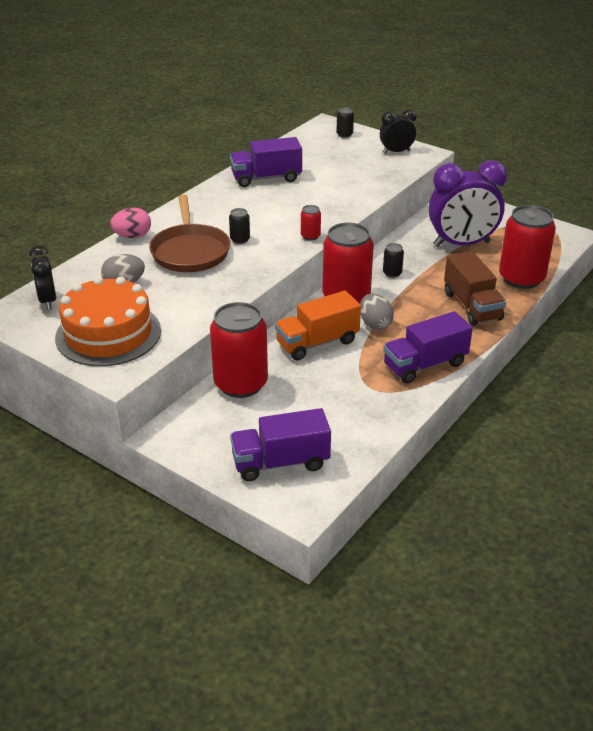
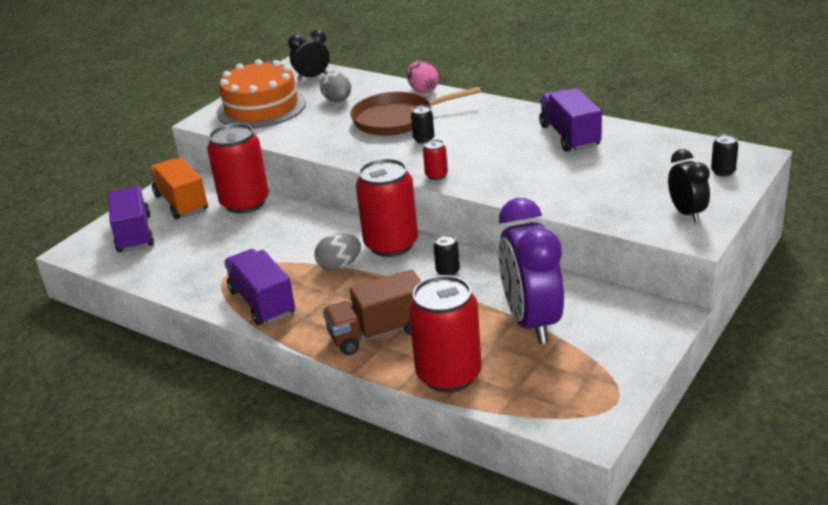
camera: 90 degrees right, 5 degrees down
orange truck [275,291,361,361] -> orange truck moved to [149,158,208,219]

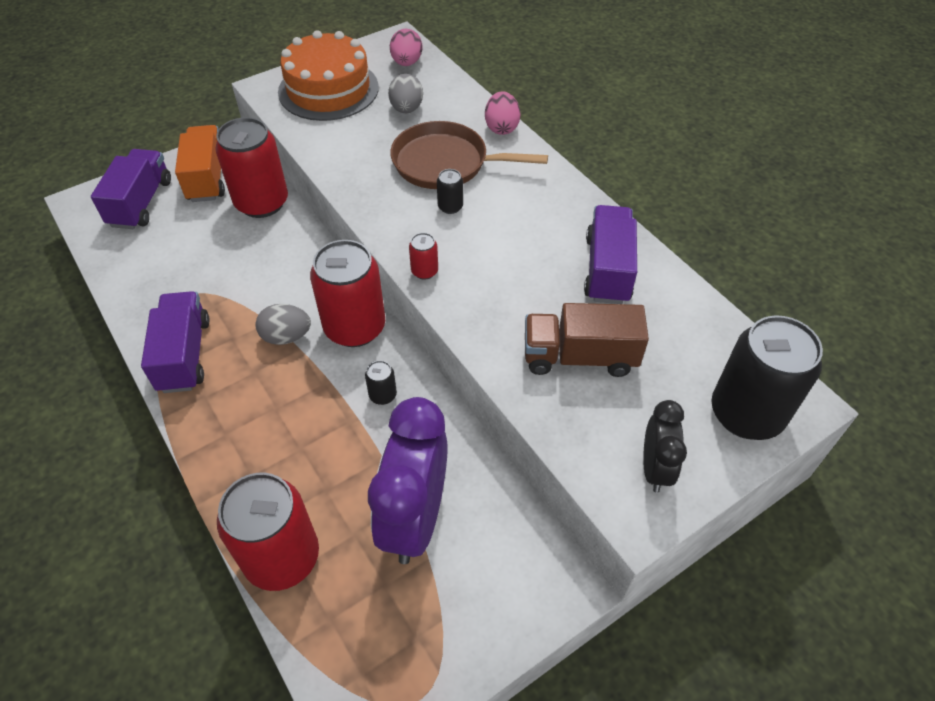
camera: 20 degrees right, 20 degrees up
black clock [288,29,330,81] -> pink egg [390,29,422,66]
brown truck [323,270,421,355] -> brown truck moved to [525,303,649,377]
black can [711,134,738,177] -> black can [711,315,823,440], size x2.38

